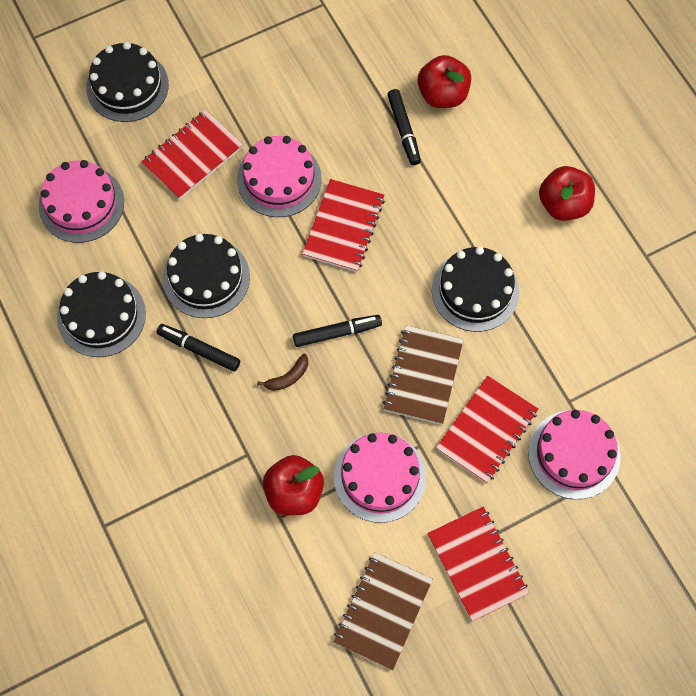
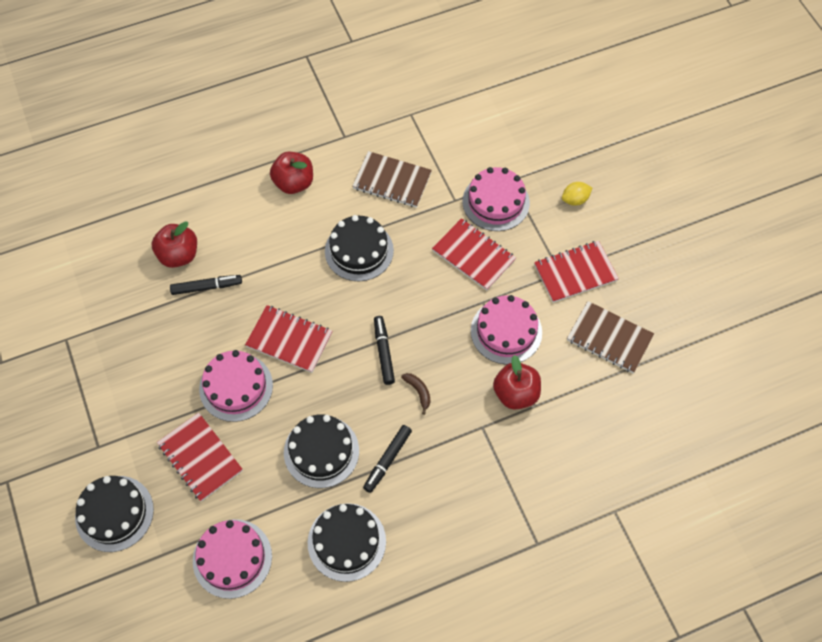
camera: 85 degrees left, 5 degrees down
brown notebook [383,325,464,425] -> brown notebook moved to [352,151,432,208]
none -> yellow lemon [562,182,592,206]

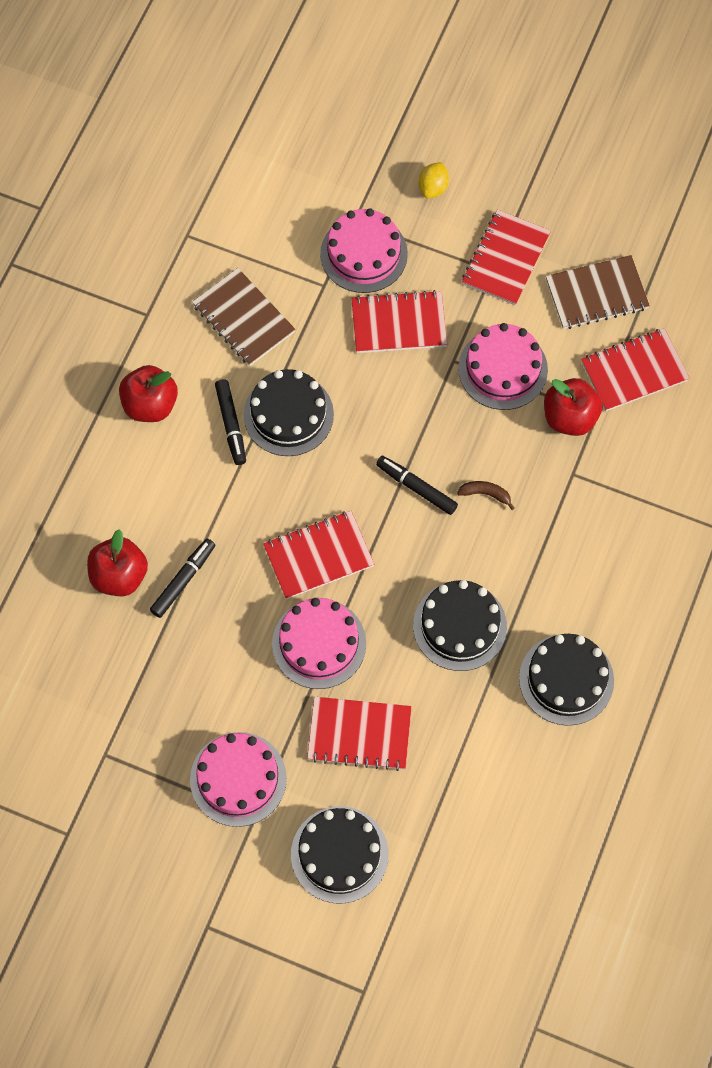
camera: 45 degrees left, 5 degrees up
pink cake [193,519,272,599] -> pink cake moved to [190,732,287,827]
brown notebook [352,151,432,208] -> brown notebook turned 75 degrees clockwise [192,268,295,366]
black marker [363,425,412,493] -> black marker moved to [215,379,246,465]
none -> red notebook [581,328,690,411]

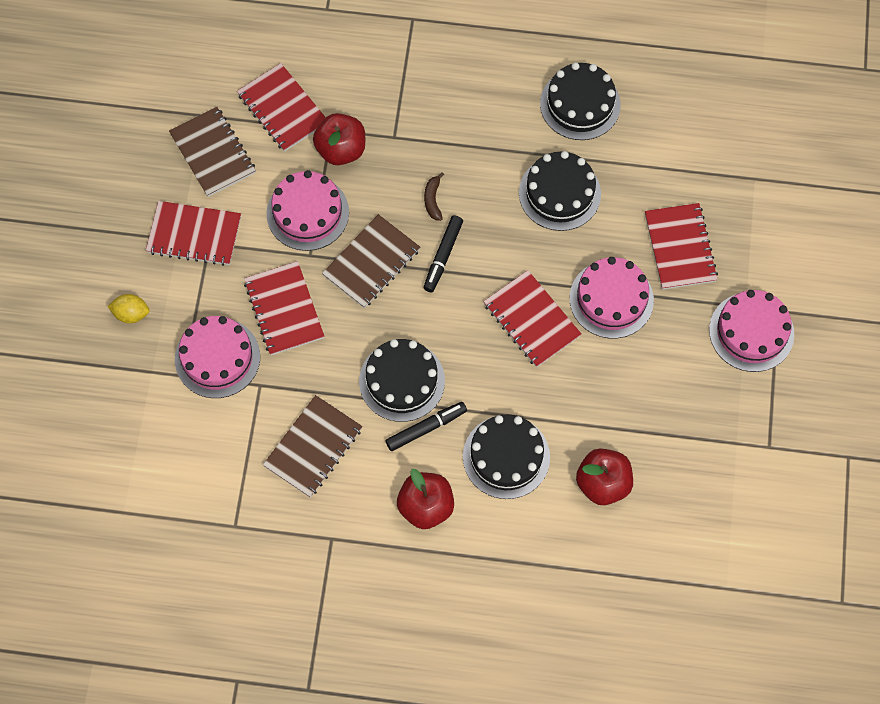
camera: 105 degrees left, 0 degrees up
black marker [150,538,215,618] -> none
black cake [291,806,389,903] -> black cake moved to [463,414,550,499]
none -> brown notebook [322,214,420,308]

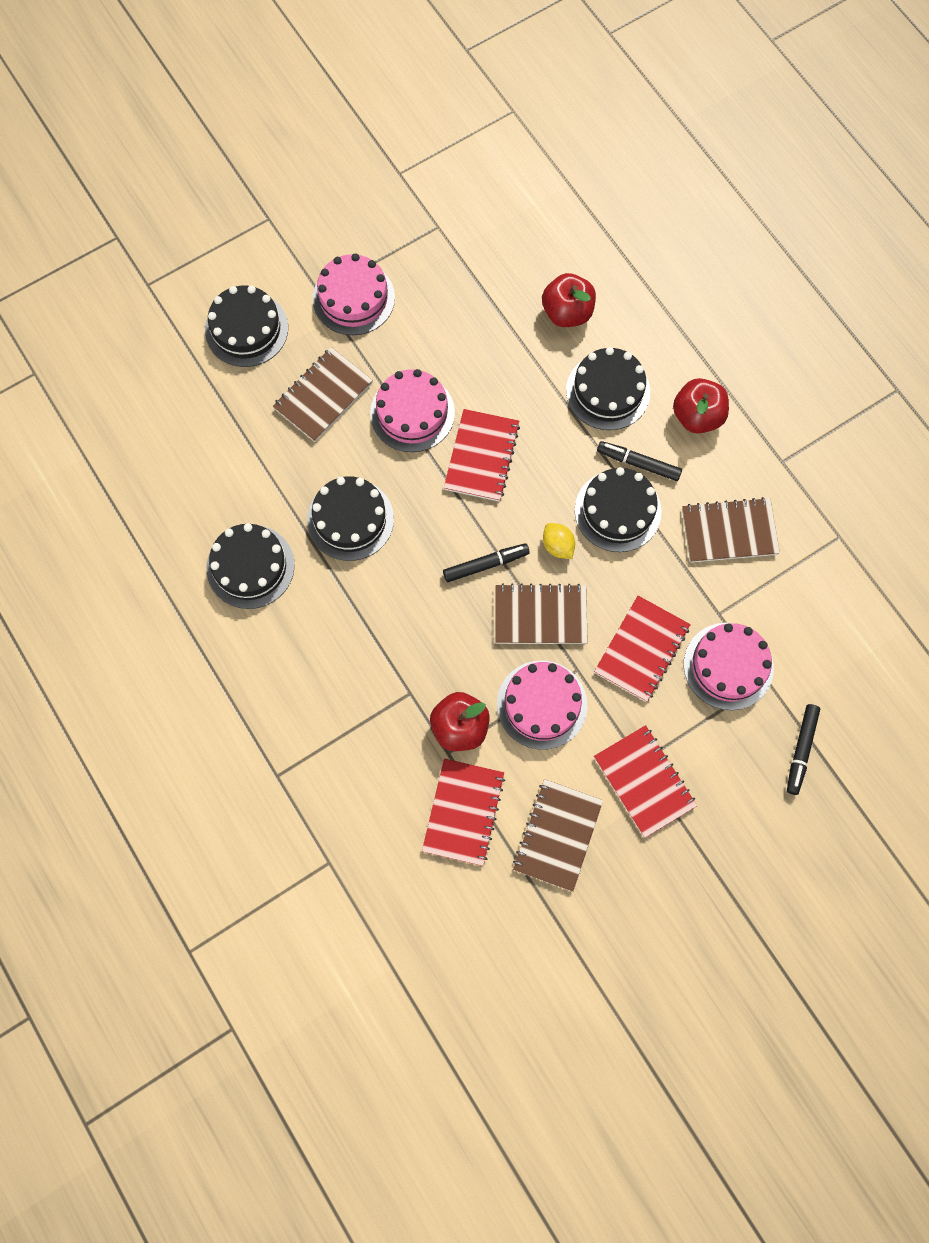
camera: 130 degrees left, 5 degrees up
yellow lemon [108,294,150,323] -> yellow lemon moved to [543,523,575,559]
brown banana [424,172,444,221] -> none
red notebook [645,203,718,290] -> brown notebook [272,347,373,442]
none -> black cake [205,286,288,367]
none -> black marker [787,704,820,795]

